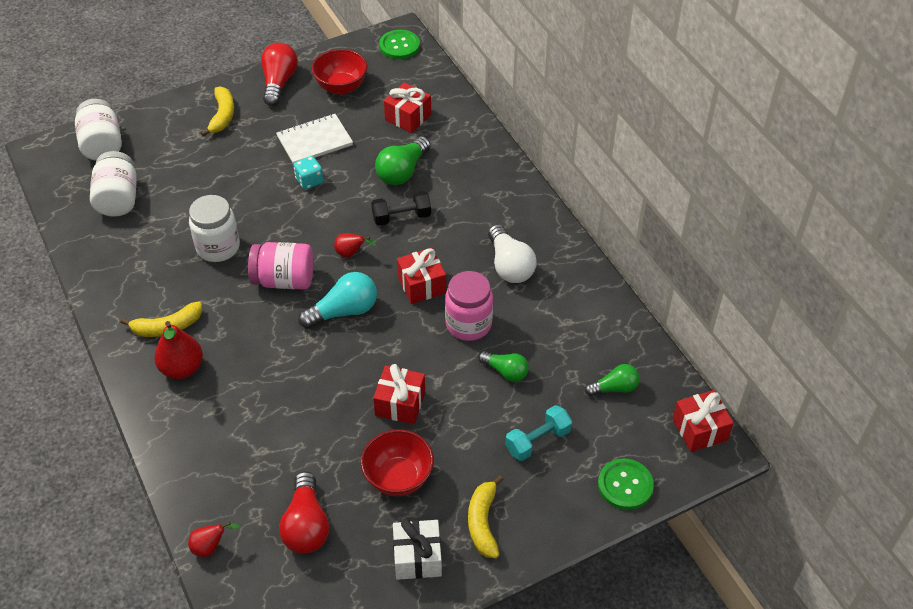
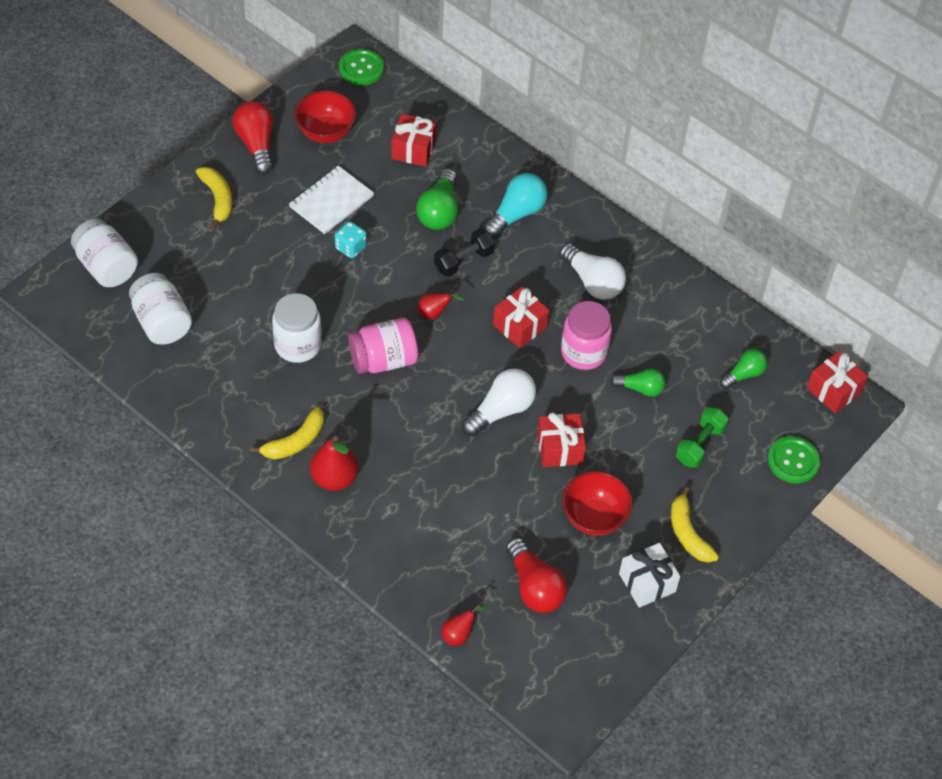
camera: 25 degrees left, 5 degrees up
turquoise light bulb [298,272,377,329] -> turquoise light bulb moved to [483,173,548,238]
turquoise dumbbell [505,405,572,461] -> green dumbbell [675,407,729,468]
none -> white light bulb [462,369,536,436]

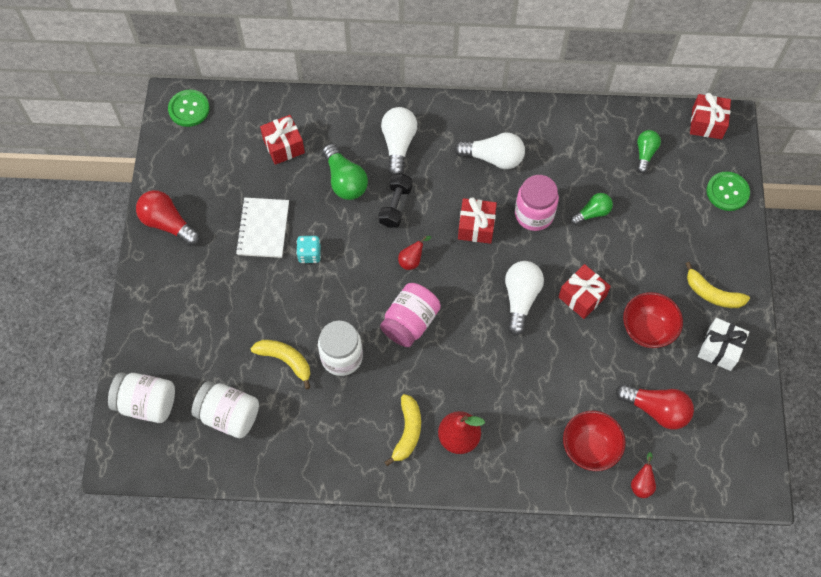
camera: 35 degrees left, 10 degrees up
yellow banana [196,167,232,229] -> yellow banana moved to [251,340,311,389]
red bowl [294,90,356,143] -> red bowl moved to [563,411,626,471]
turquoise light bulb [483,173,548,238] -> white light bulb [381,107,417,175]
green dumbbell [675,407,729,468] -> none

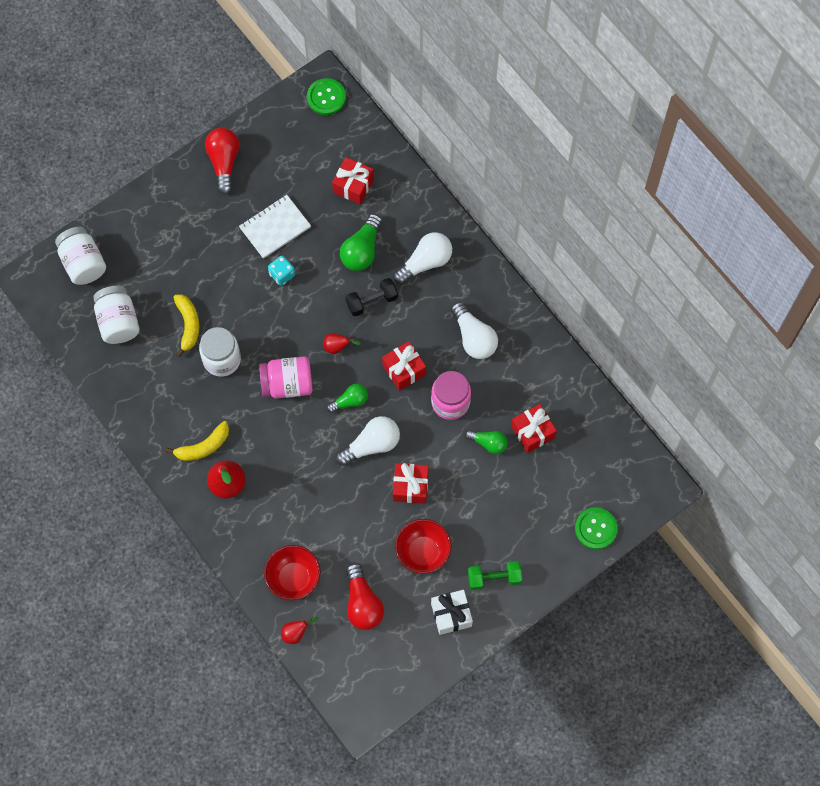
camera: 50 degrees right, 5 degrees up
green light bulb [637,130,661,173] -> green light bulb moved to [326,384,368,413]
yellow banana [685,262,750,308] -> green dumbbell [468,561,522,590]
red gift [690,93,731,139] -> red gift moved to [511,404,557,453]

